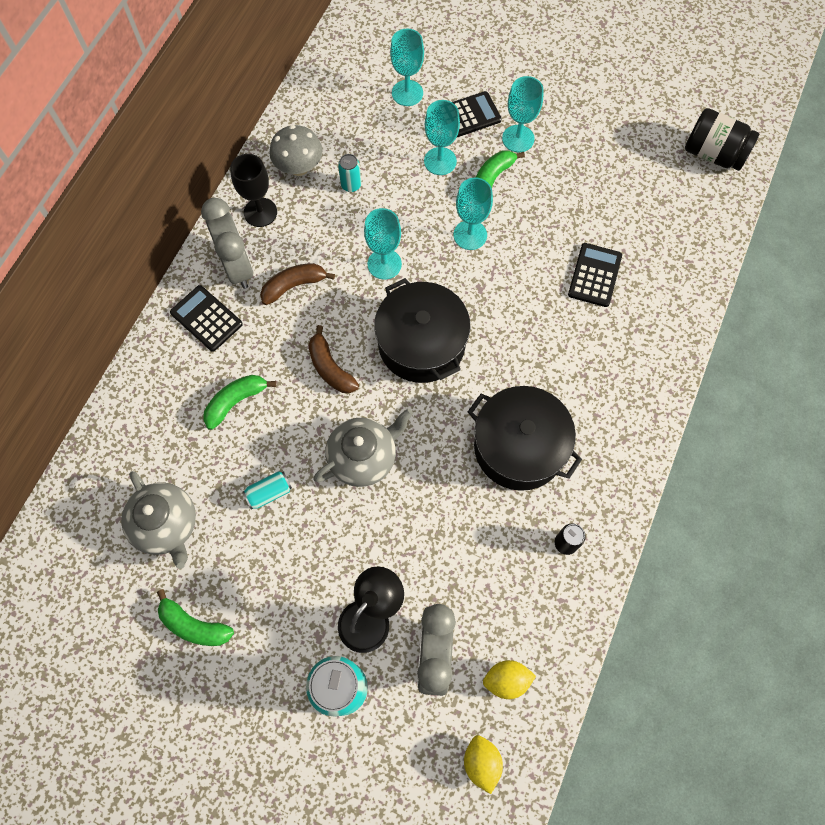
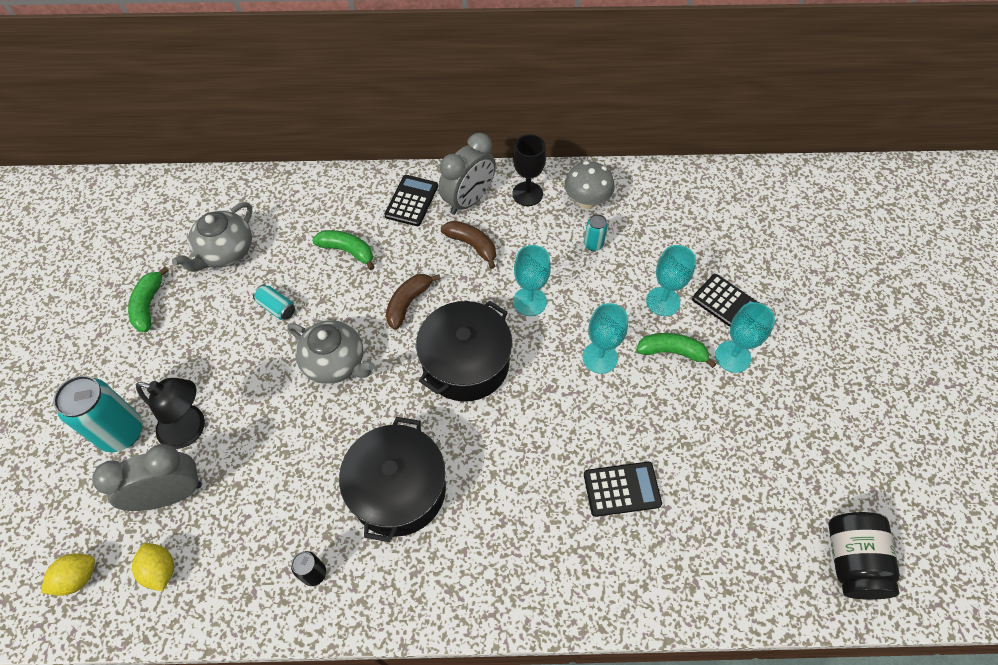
camera: 65 degrees right, 10 degrees down
turquoise goblet [390,29,424,106] -> none

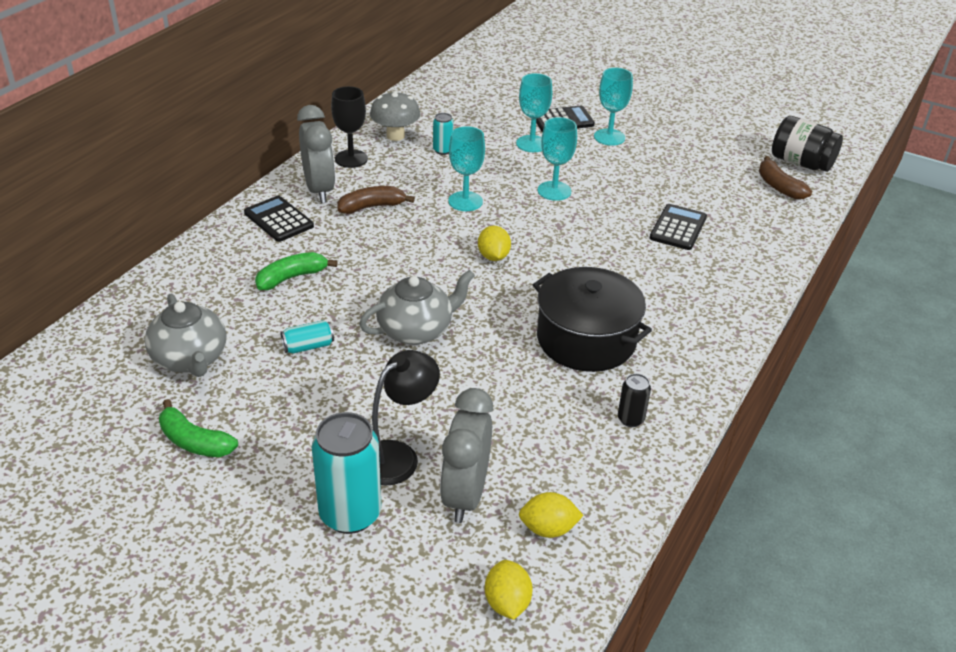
camera: 60 degrees left, 20 degrees down
brown banana [386,274,441,330] -> brown banana moved to [759,156,812,200]
black pot [416,301,512,402] -> yellow lemon [478,226,511,261]
green banana [636,333,716,368] -> none

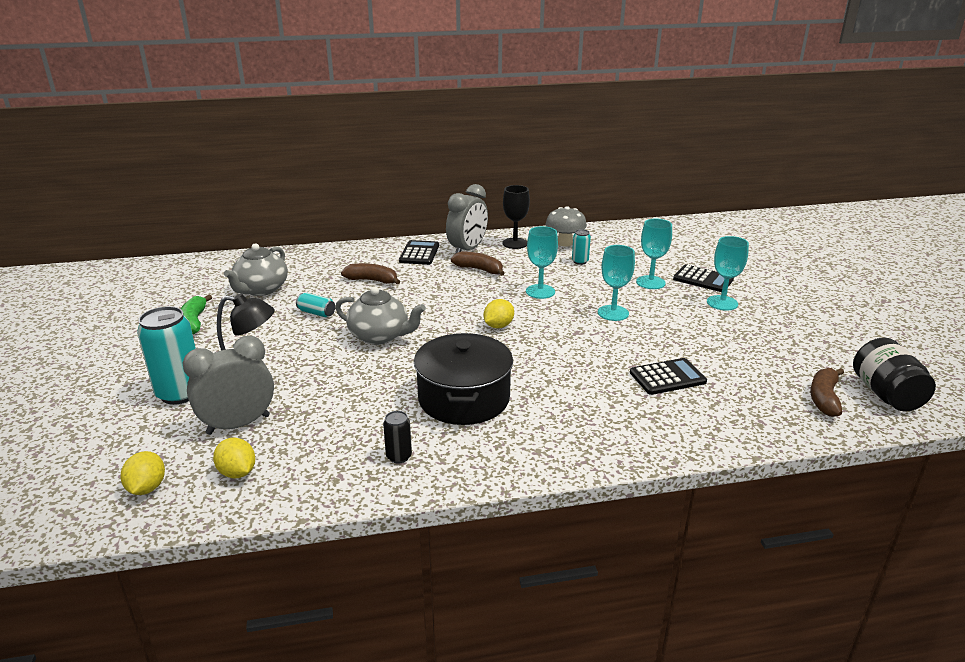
camera: 50 degrees right, 10 degrees down
green banana [255,252,338,290] -> brown banana [341,263,400,284]
yellow lemon [485,560,533,620] -> yellow lemon turned 45 degrees counterclockwise [121,451,165,495]

